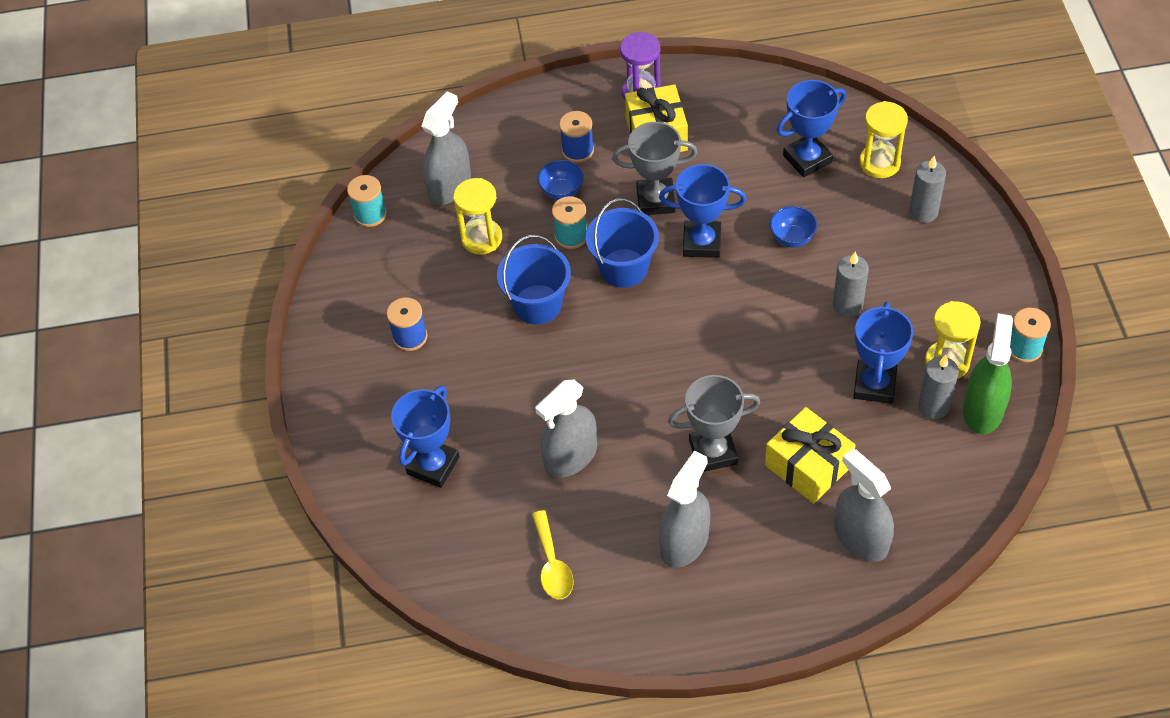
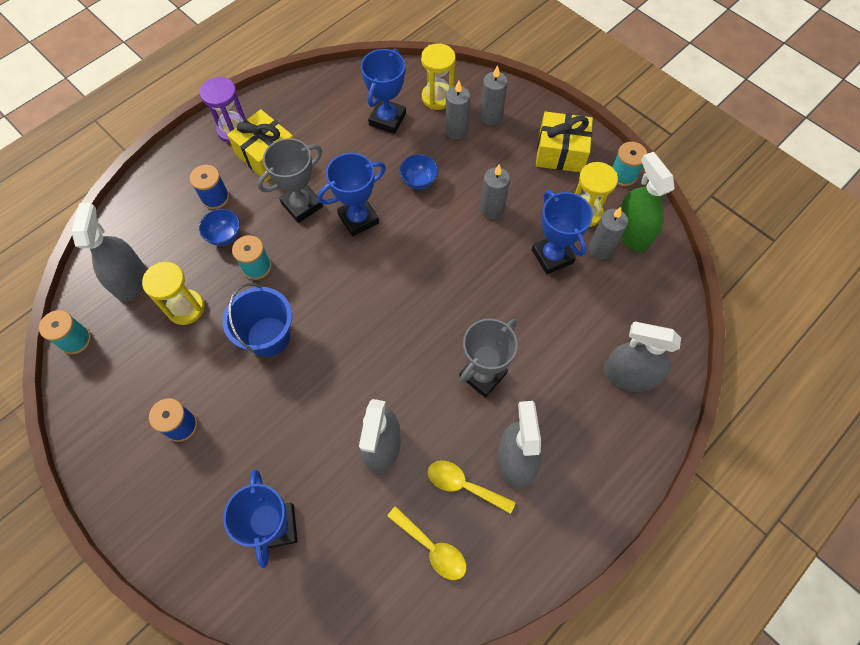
camera: 40 degrees left, 10 degrees up
blue bucket [586,198,659,288] -> none
yellow gift [765,407,856,504] -> yellow gift moved to [536,112,593,172]
none -> yellow spoon [428,461,515,514]
none -> grey candle [445,81,470,139]

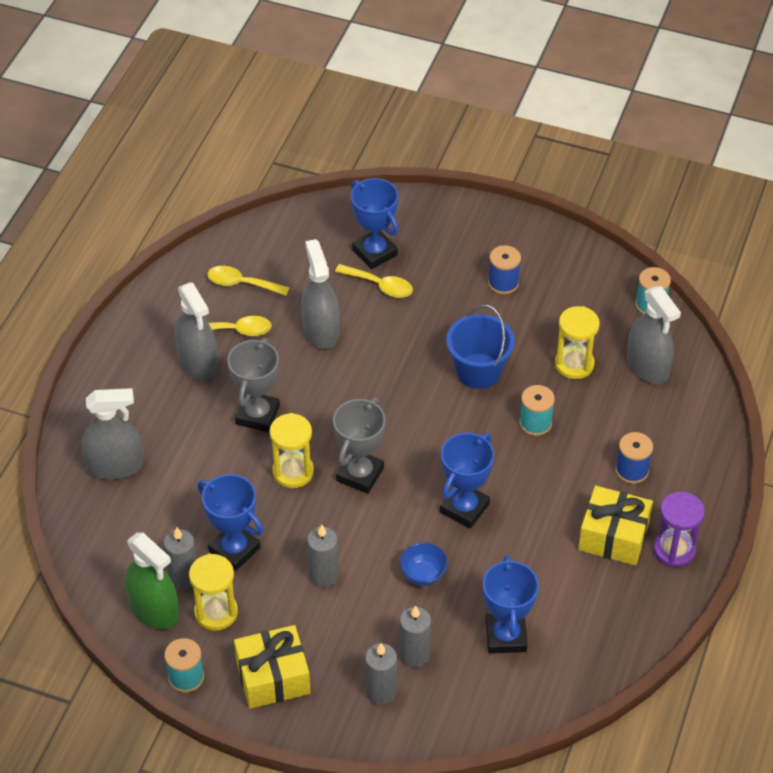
camera: 155 degrees right, 15 degrees down
blue bowl [199,209,240,246] -> none
grey trophy [257,138,323,223] -> grey trophy moved to [333,398,386,494]
yellow hourglass [421,43,455,110] -> yellow hourglass moved to [269,413,314,488]
none -> yellow spoon [335,264,413,298]

